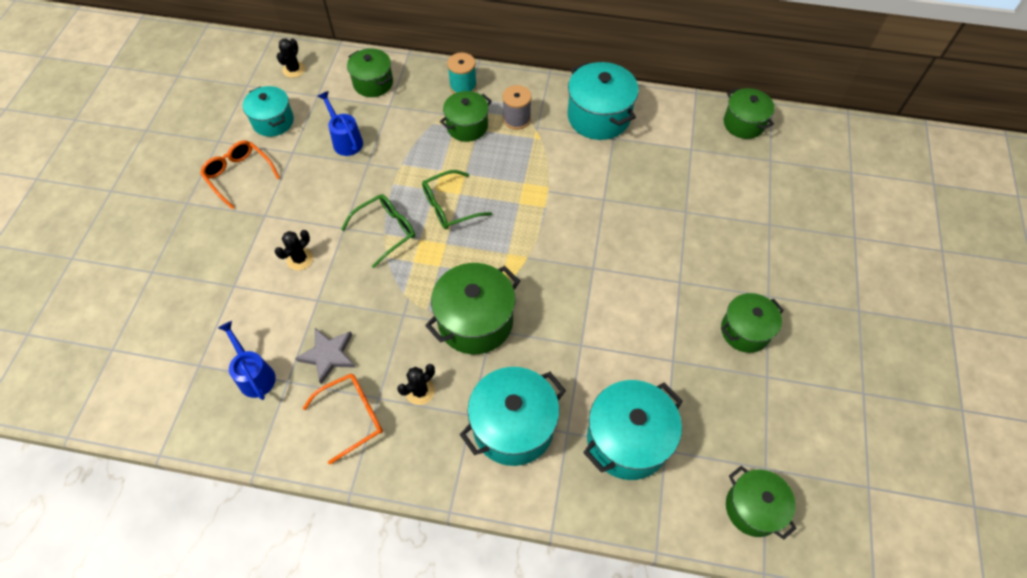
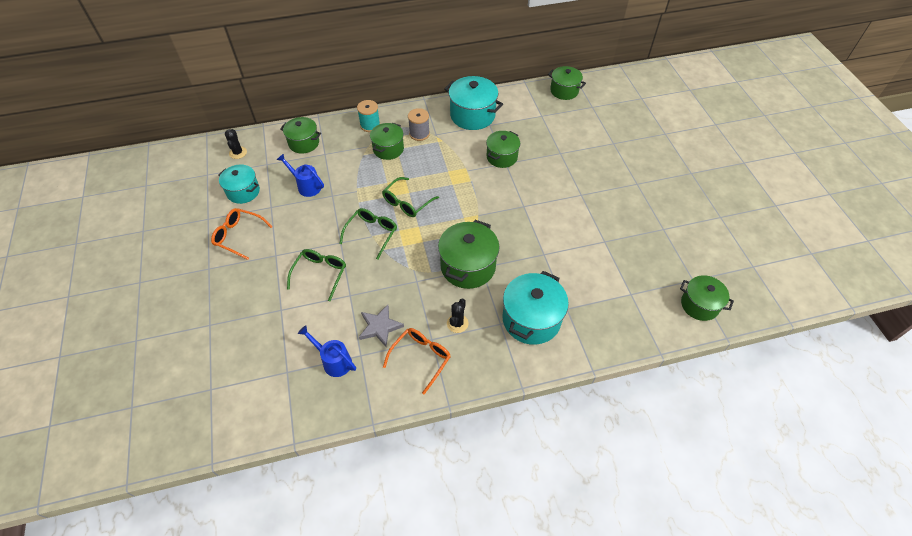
camera: 25 degrees left, 5 degrees down
black cactus [275,230,313,270] -> green glasses [287,249,346,301]
turquoise pot [583,380,683,480] -> none
green pot [721,293,784,353] -> green pot moved to [486,131,520,168]

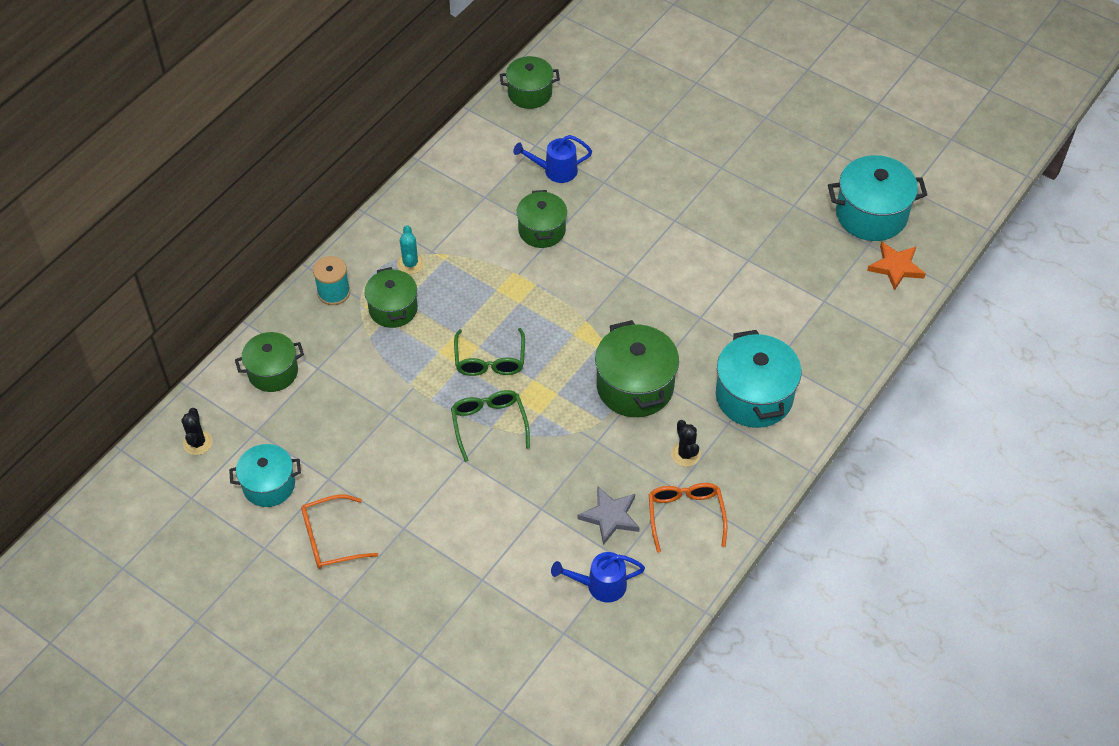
camera: 40 degrees left, 0 degrees up
black cactus [225,129,247,159] -> black cactus turned 45 degrees clockwise [181,408,212,455]
blue watering can [277,153,324,197] -> blue watering can moved to [513,135,592,183]
green glasses [287,249,346,301] -> none
grey spool [408,108,430,141] -> turquoise cactus [397,225,424,274]
turquoise pot [444,76,503,130] -> turquoise pot moved to [828,155,927,241]
green pot [680,275,734,321] -> orange star [867,242,926,291]

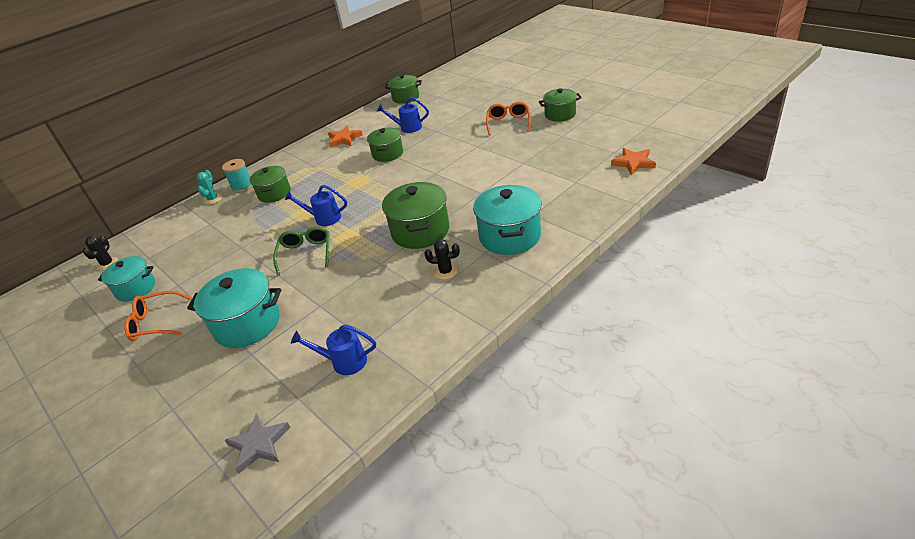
camera: 15 degrees right, 15 degrees down
green pot [235,332,304,392] -> green pot moved to [539,88,582,121]
turquoise cactus [397,225,424,274] -> turquoise cactus moved to [197,170,222,205]
green glasses [454,328,525,376] -> blue watering can [284,185,347,226]
grey star [578,486,640,545] -> grey star moved to [225,413,290,474]
orange glasses [649,483,727,552] -> orange glasses moved to [486,102,531,136]
black cactus [671,420,701,467] -> black cactus turned 75 degrees counterclockwise [424,239,460,280]
turquoise pot [828,155,927,241] -> turquoise pot moved to [187,268,281,348]
none -> orange star [328,126,363,147]

